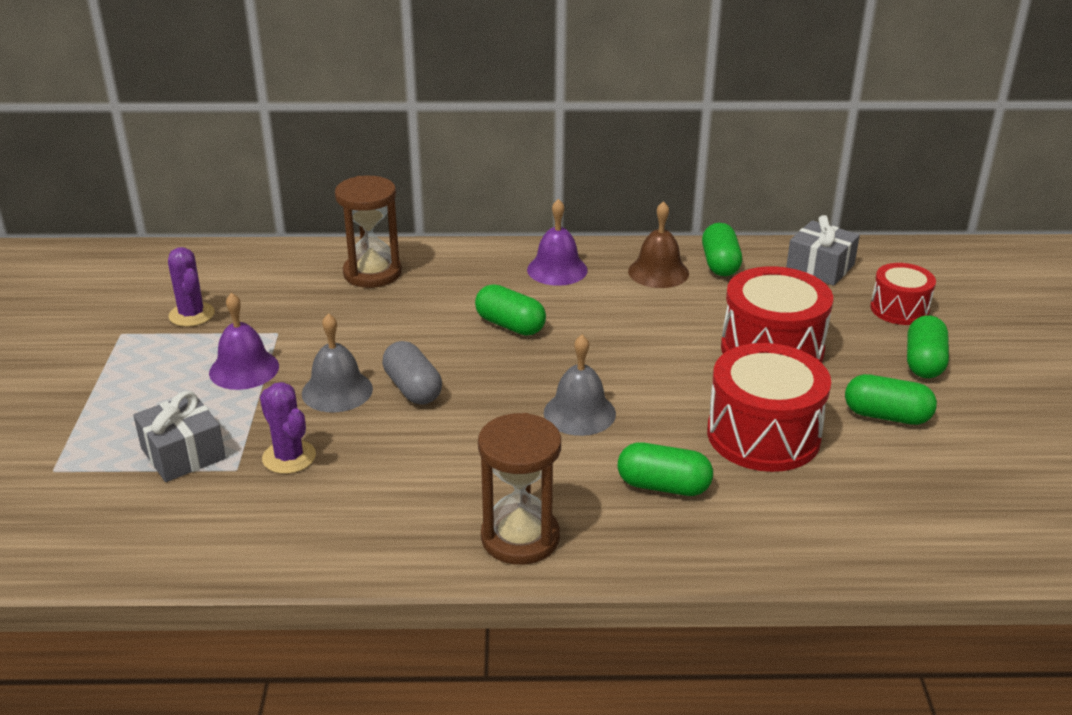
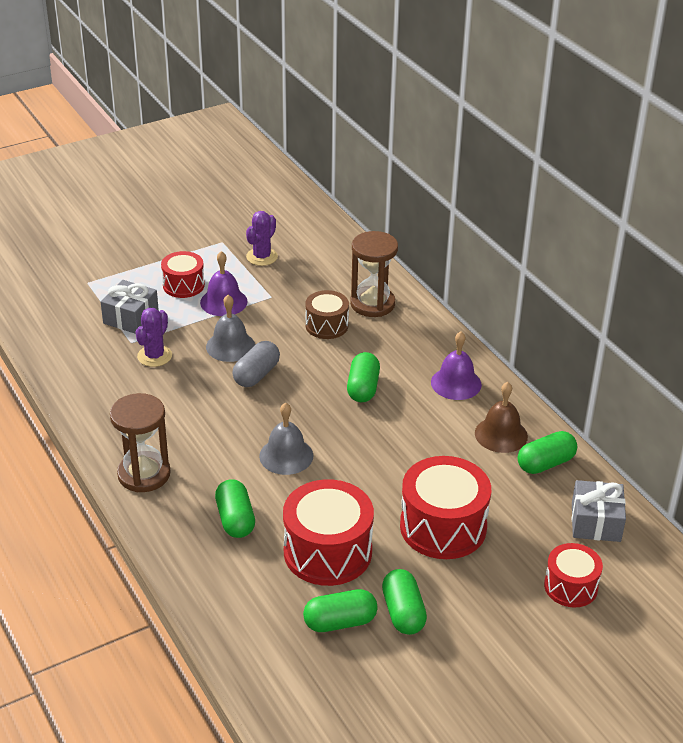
camera: 60 degrees right, 5 degrees up
green capsule [907,315,949,378] -> green capsule moved to [303,589,378,632]
none -> red drum [161,251,205,298]
none -> brown drum [305,290,349,339]

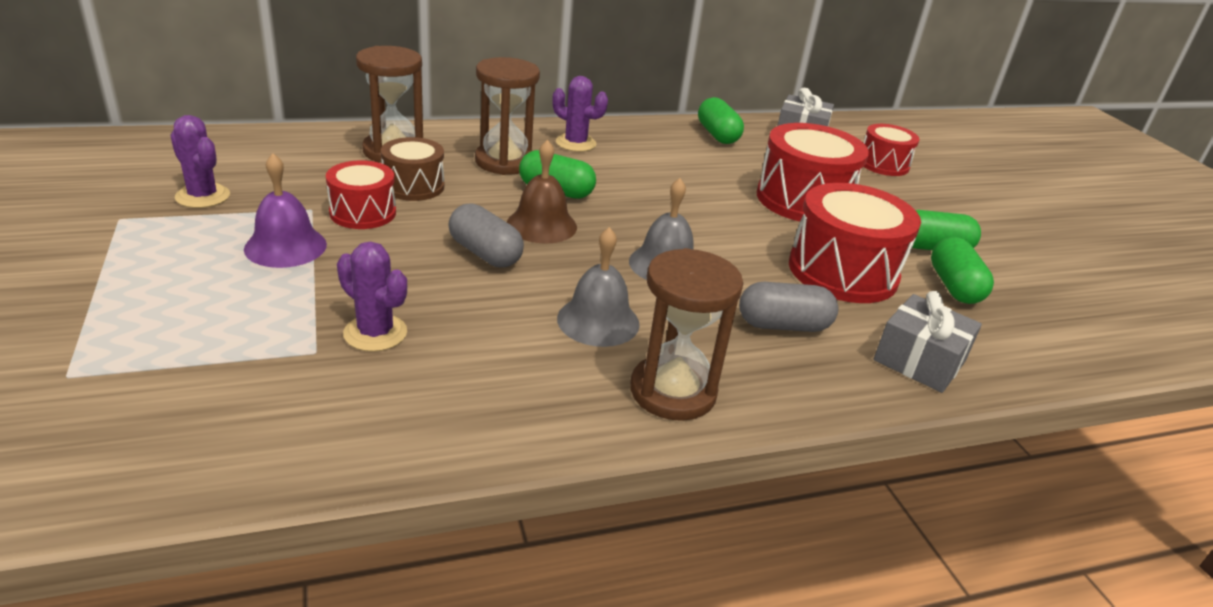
camera: 80 degrees left, 5 degrees down
grey gift [101,280,159,334] -> grey gift moved to [874,291,982,393]
red drum [161,251,205,298] -> red drum moved to [326,160,396,229]
grey bell [206,295,255,362] -> grey bell moved to [557,227,640,347]
green capsule [215,479,255,538] -> grey capsule [739,282,838,332]
purple bell [431,331,482,400] -> purple cactus [552,76,608,152]
brown bell [475,382,528,453] -> brown bell moved to [507,140,577,244]
none -> brown hourglass [475,57,540,175]

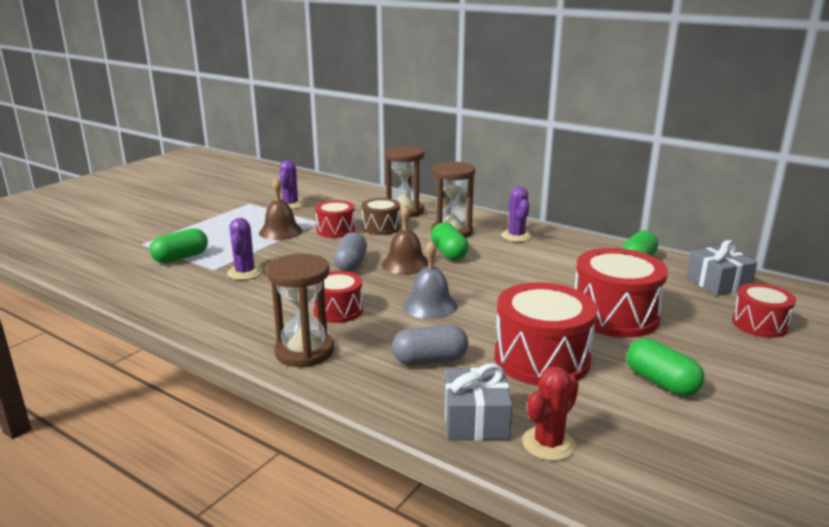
camera: 55 degrees right, 10 degrees down
purple bell [244,153,327,268] -> brown bell [259,178,303,240]
grey bell [557,227,640,347] -> red drum [313,271,363,323]
grey capsule [739,282,838,332] -> grey capsule turned 60 degrees counterclockwise [392,325,468,365]
green capsule [931,237,994,304] -> green capsule moved to [150,228,208,263]
none -> red cactus [522,366,579,461]

